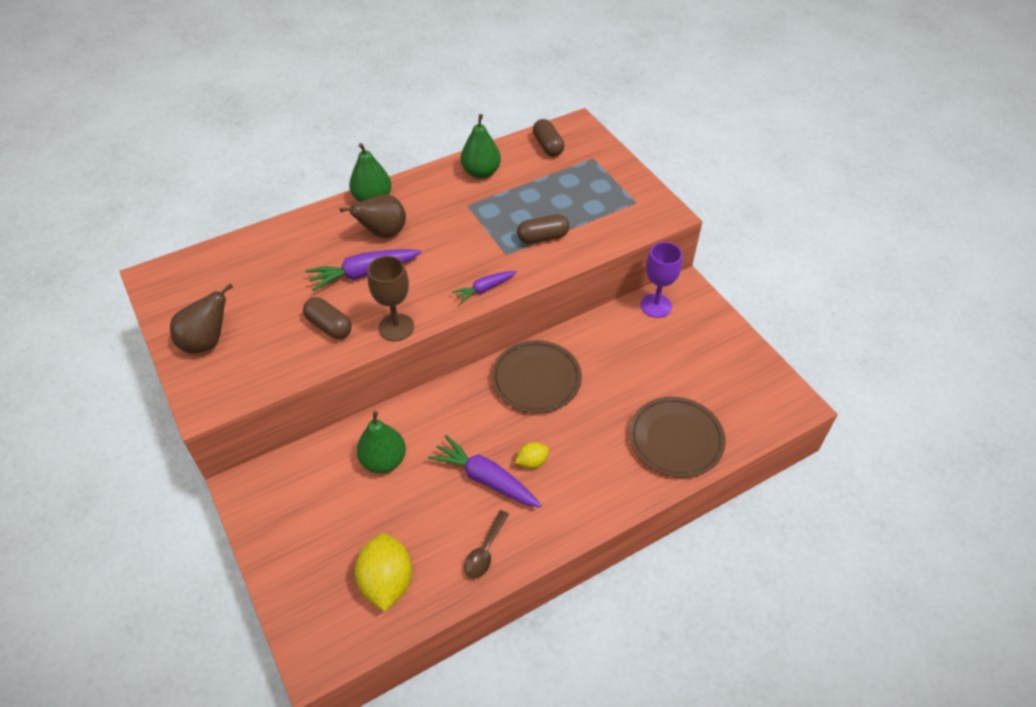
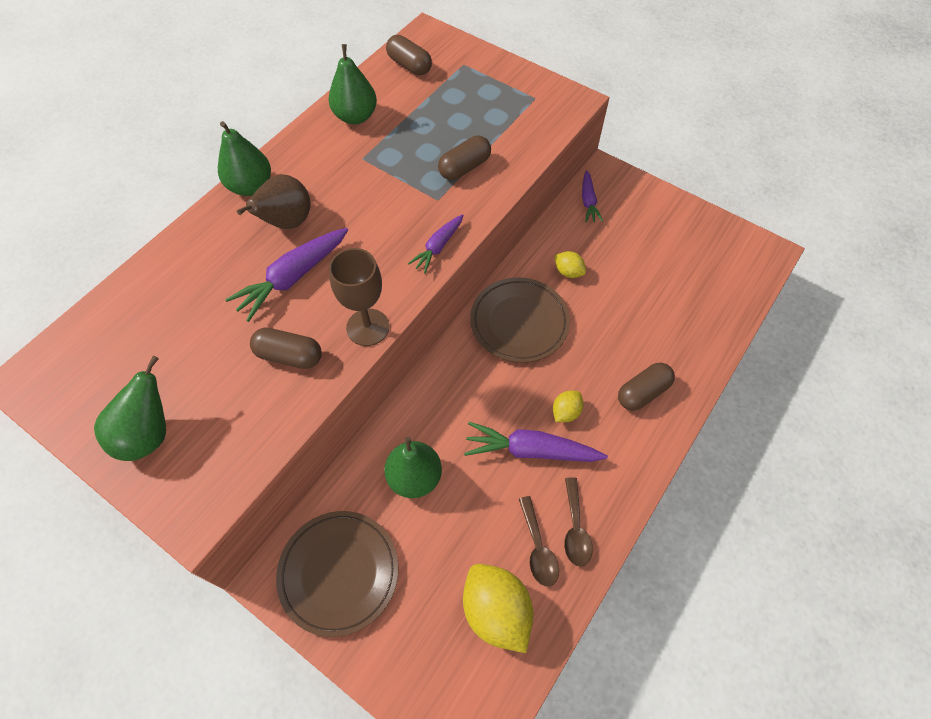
camera: 25 degrees left, 10 degrees up
brown pear [170,283,233,354] -> green pear [94,356,166,461]
brown plate [629,396,725,478] -> brown plate moved to [276,511,399,637]
purple goblet [640,242,682,318] -> purple carrot [582,170,603,222]
none -> brown spoon [519,496,559,586]
none -> yellow lemon [554,251,586,278]
none -> brown capsule [618,363,675,411]

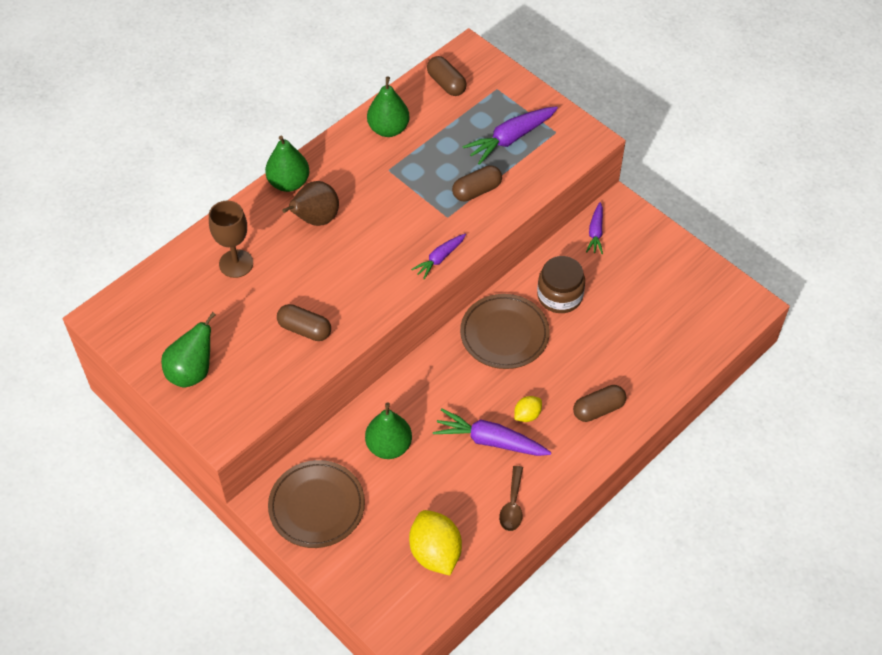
camera: 10 degrees right, 5 degrees down
purple carrot [225,228,348,322] -> purple carrot moved to [462,106,558,165]
brown goblet [329,248,389,346] -> brown goblet moved to [209,201,253,278]
brown spoon [519,496,559,586] -> none
yellow lemon [554,251,586,278] -> brown jar [537,256,585,313]

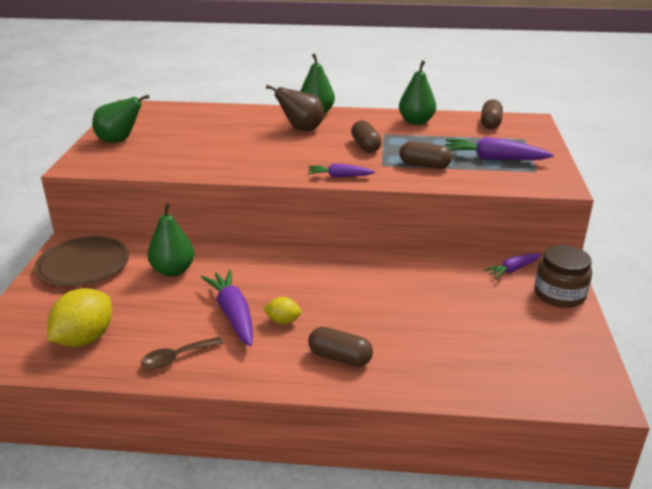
camera: 50 degrees right, 25 degrees down
brown goblet [209,201,253,278] -> none
brown capsule [277,304,331,341] -> brown capsule moved to [351,120,382,153]
brown plate [460,294,550,369] -> none
brown jar [537,256,585,313] -> brown jar moved to [535,245,592,308]

